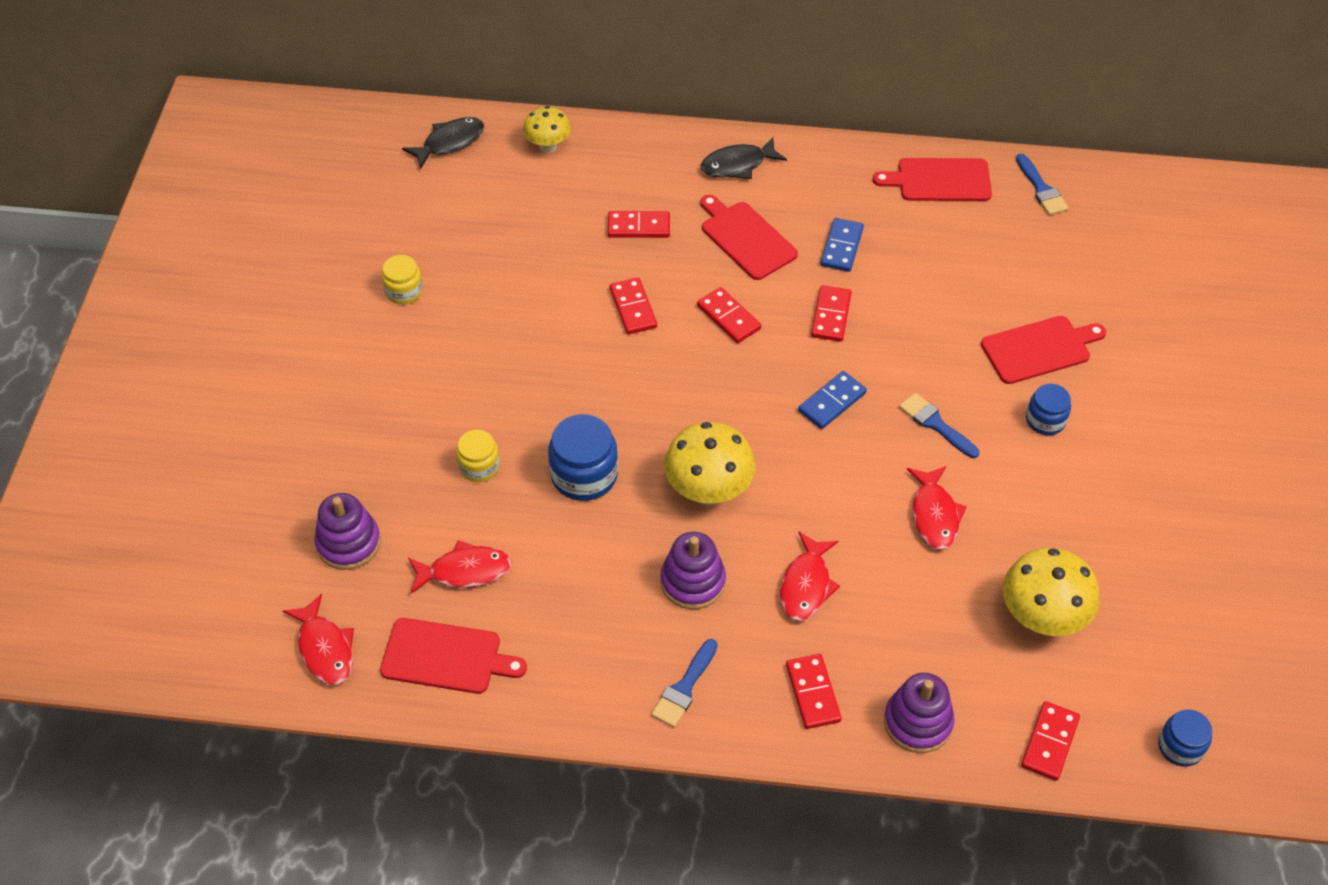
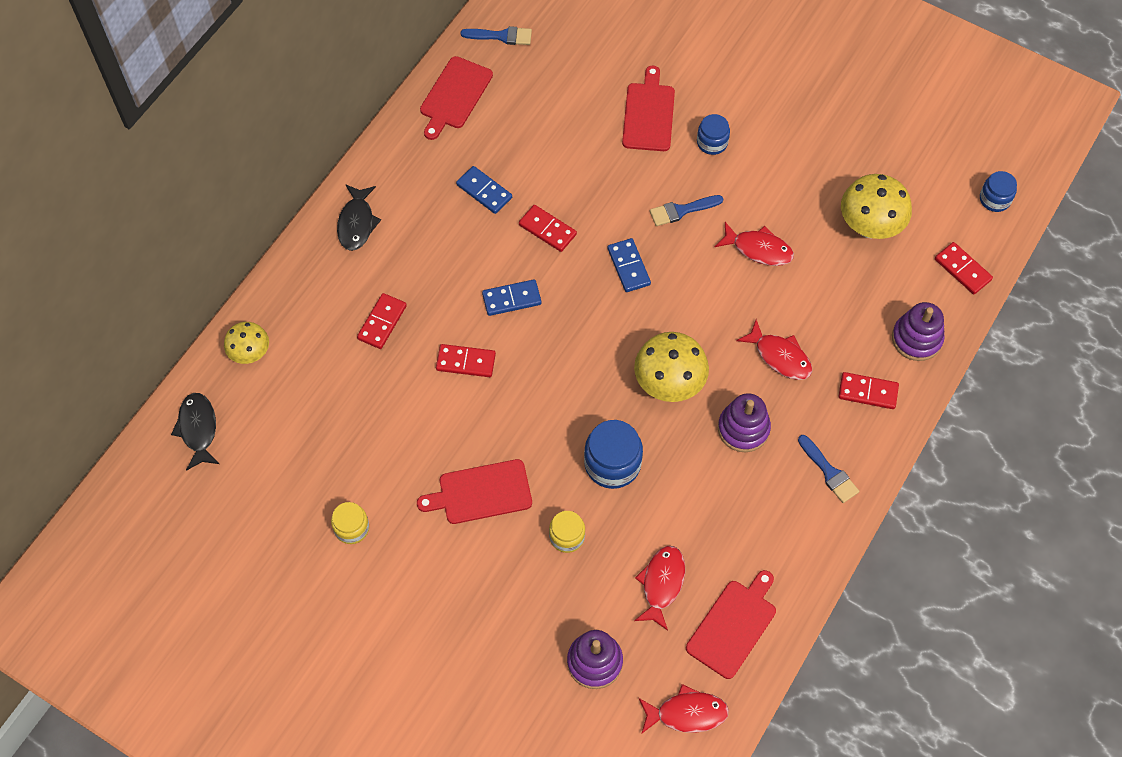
camera: 65 degrees left, 10 degrees up
red domino [697,287,761,343] -> blue domino [482,279,542,316]
red cutting board [701,195,798,280] -> red cutting board moved to [417,459,532,524]

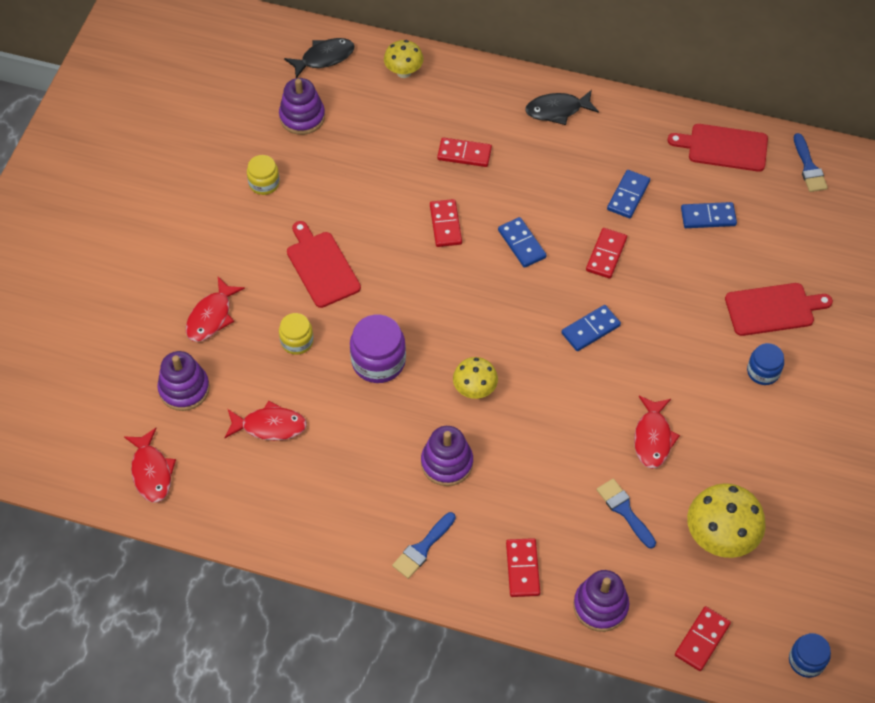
camera: 75 degrees right, 5 degrees down
blue jar [584,420,643,489] -> purple jar [350,314,406,383]
yellow mushroom [634,332,709,402] -> yellow mushroom [453,357,498,399], size x0.62
blue brush [650,195,723,226] -> blue brush moved to [597,479,656,548]
red cutting board [686,570,776,679] -> none
red fish [736,320,812,380] -> red fish moved to [186,277,245,342]
none -> purple stacking toy [279,78,325,135]
none -> blue domino [681,202,737,228]

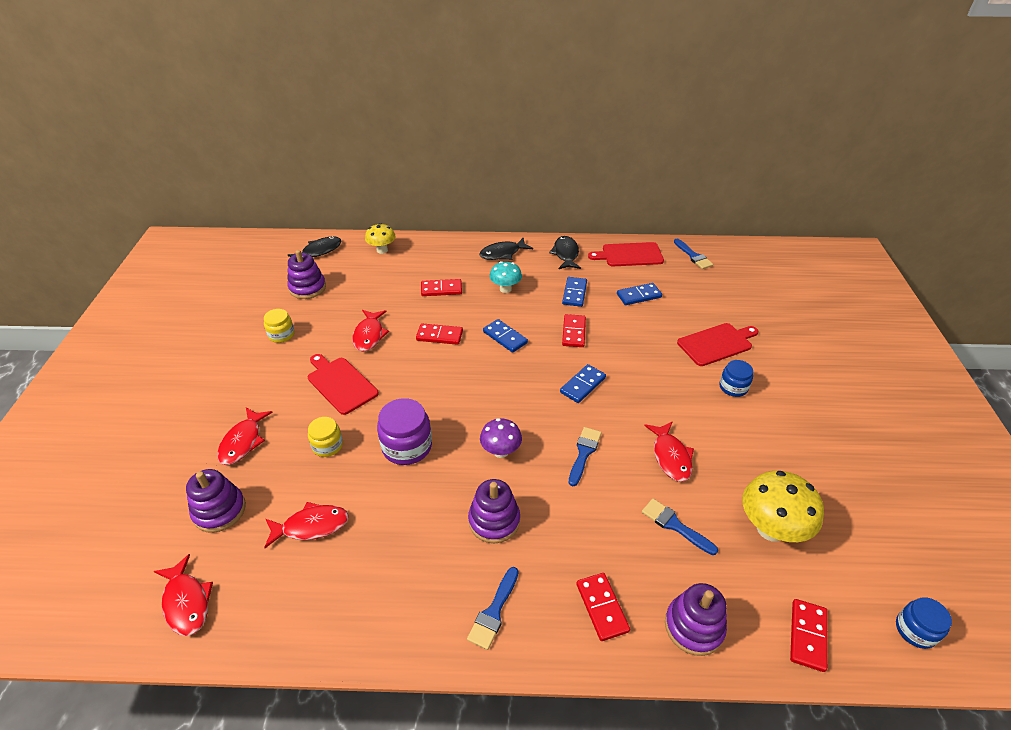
camera: 15 degrees left, 15 degrees down
red domino [430,199,462,247] -> red domino turned 60 degrees counterclockwise [416,323,463,345]
yellow mushroom [453,357,498,399] -> purple mushroom [480,418,522,458]
none -> red fish [352,310,389,352]
none -> turquoise mushroom [489,261,522,293]
none -> black fish [549,236,581,269]
none -> blue brush [569,427,602,486]

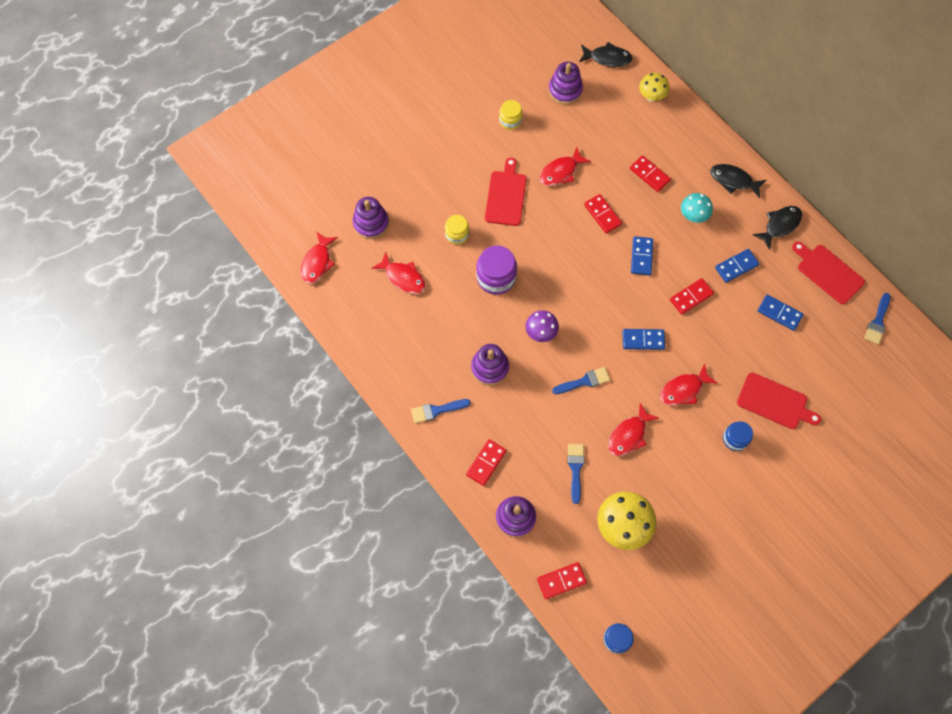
camera: 50 degrees right, 25 degrees up
red fish [217,408,273,465] -> red fish moved to [660,363,718,406]

